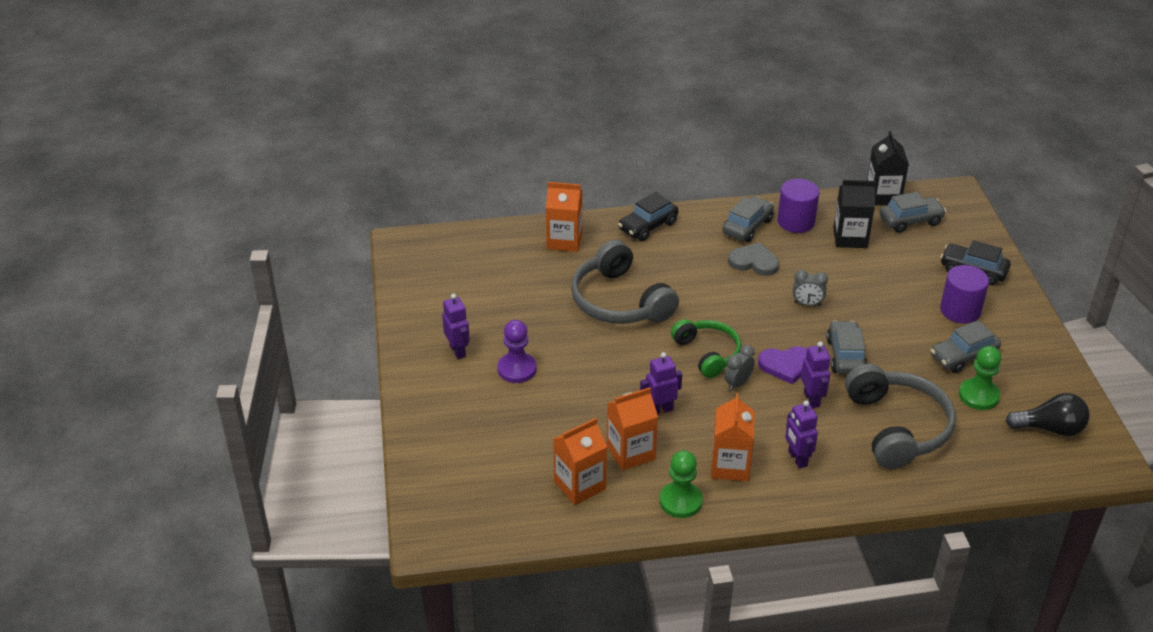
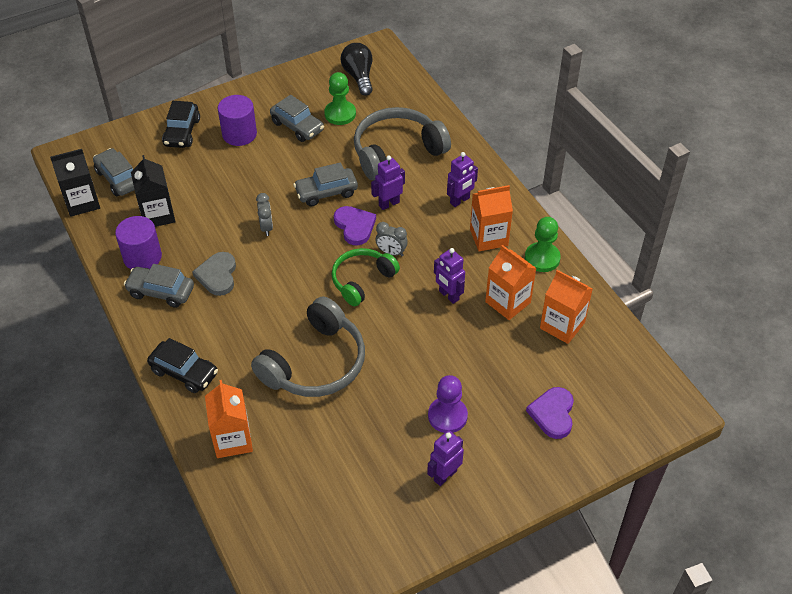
camera: 110 degrees left, 10 degrees up
none -> purple heart [526,387,574,439]

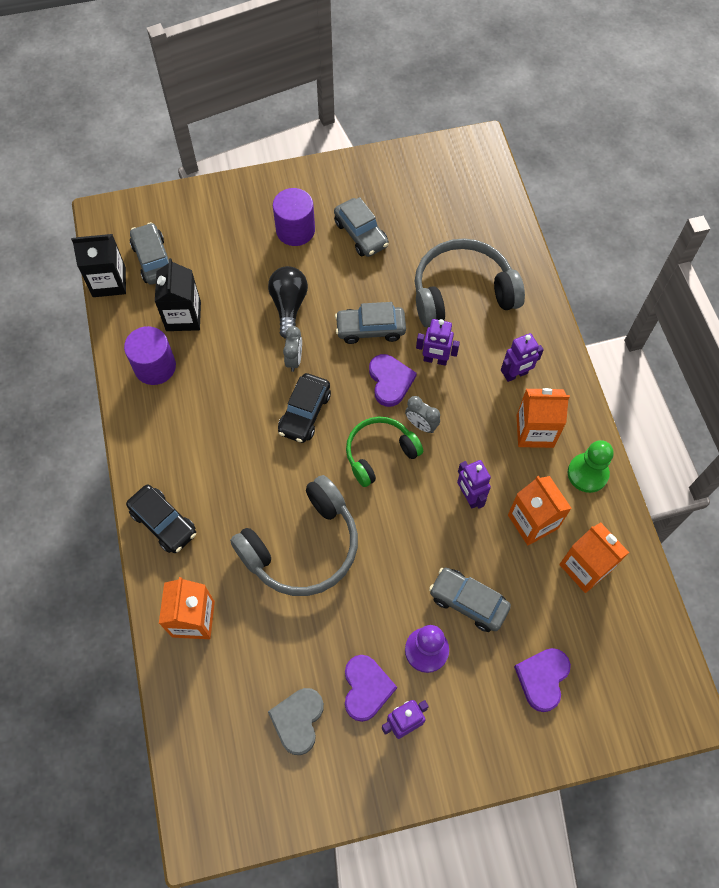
camera: 15 degrees right, 15 degrees up
grey car [124,264,194,308] -> grey car moved to [429,568,511,632]
black car [162,101,200,148] -> black car moved to [278,373,331,443]
grey heart [192,252,236,296] -> grey heart moved to [268,688,324,755]
green pawn [324,72,356,125] -> none
black light bulb [340,43,373,96] -> black light bulb moved to [268,266,308,339]
purple robot [371,156,405,210] -> purple robot turned 150 degrees counterclockwise [416,319,460,366]
none -> purple heart [345,655,397,722]

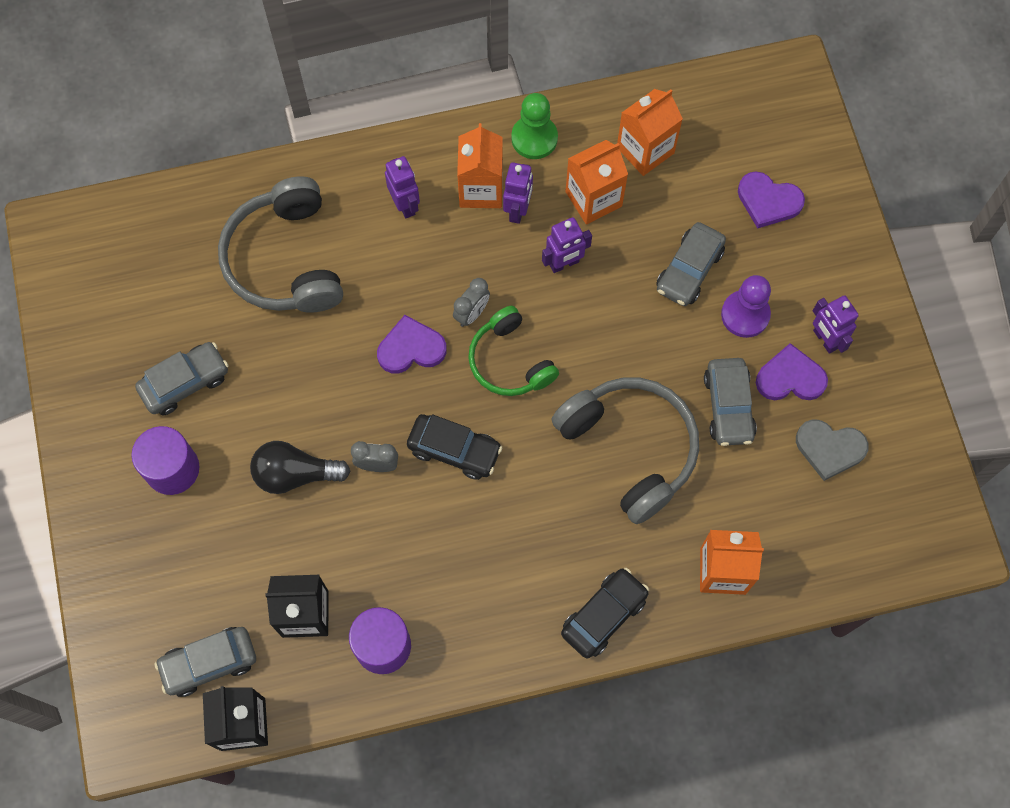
camera: 90 degrees left, 5 degrees up
grey car [335,302,406,344] -> grey car moved to [704,358,757,446]
purple robot [416,319,460,366] -> purple robot moved to [503,162,533,224]

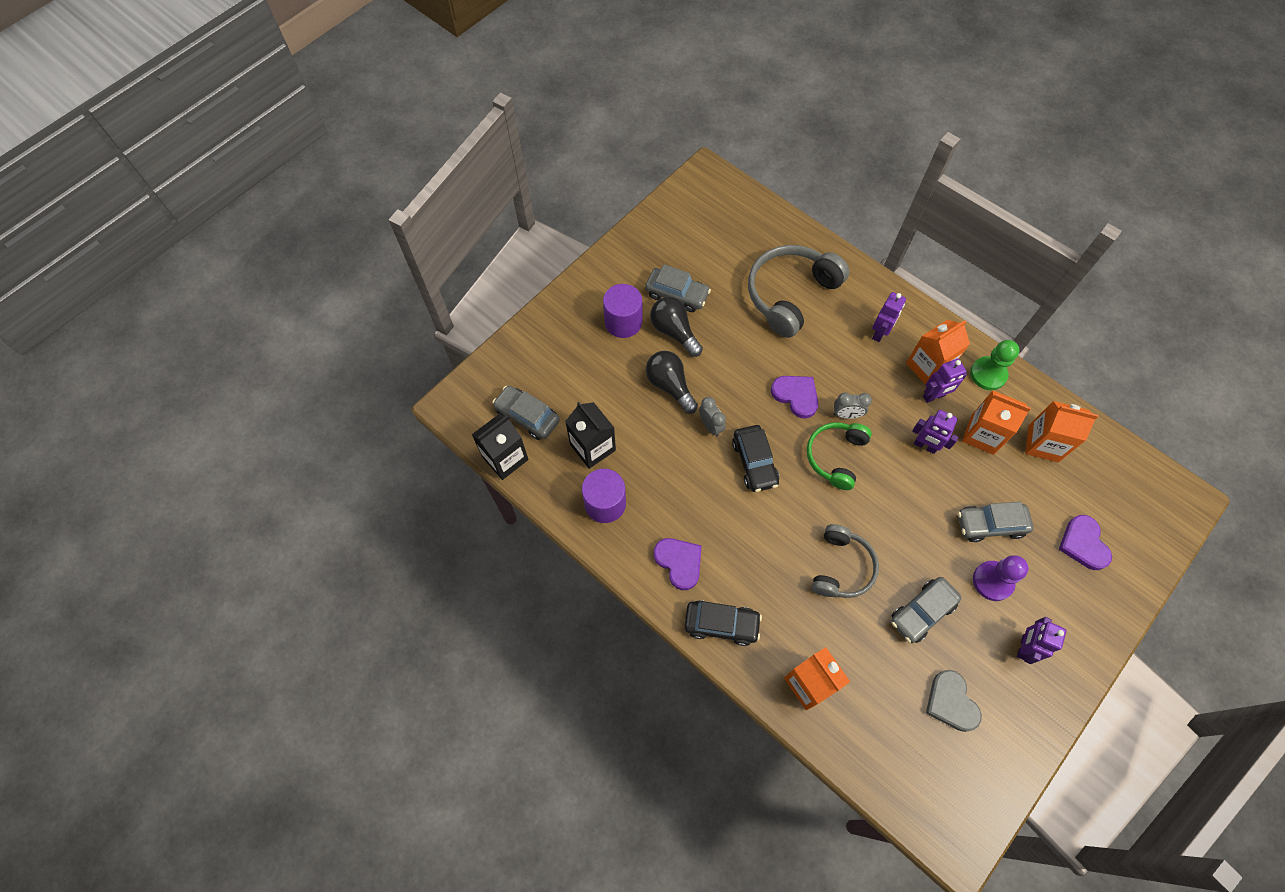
camera: 55 degrees right, 5 degrees down
grey headphones [551,377,699,524] -> grey headphones [812,524,879,598], size x0.64
purple heart [756,343,828,400] -> purple heart moved to [654,538,702,590]
none -> black light bulb [650,297,703,357]

